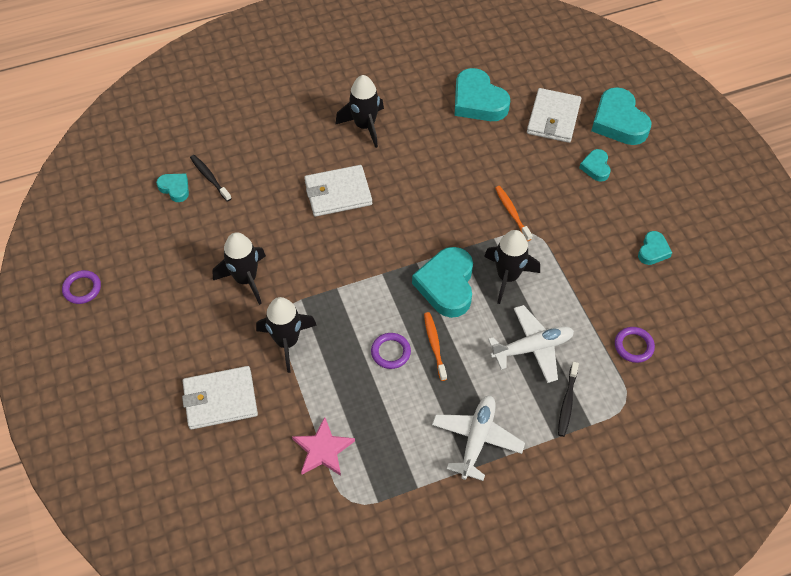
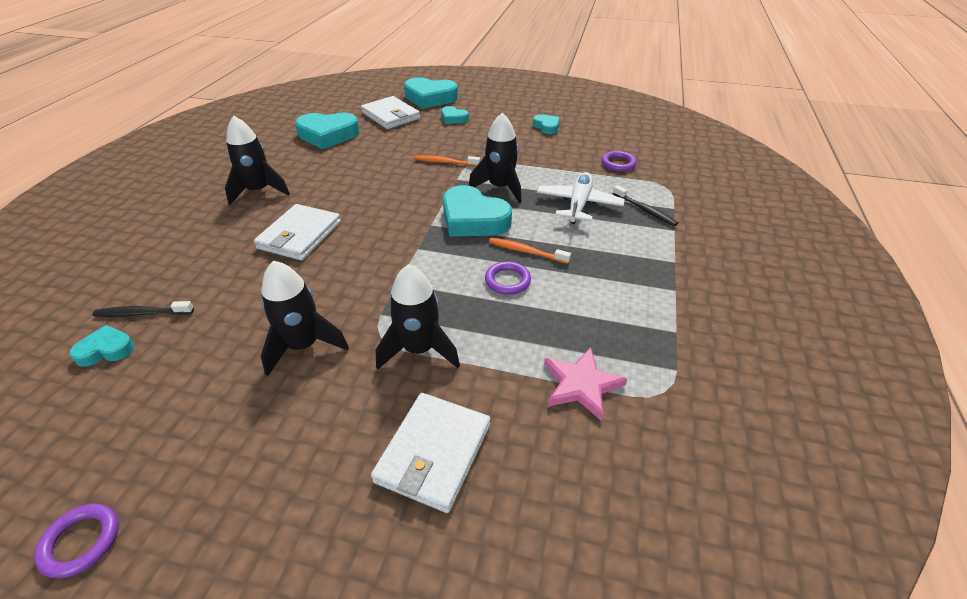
camera: 55 degrees left, 15 degrees down
white plane [432,395,525,481] -> none

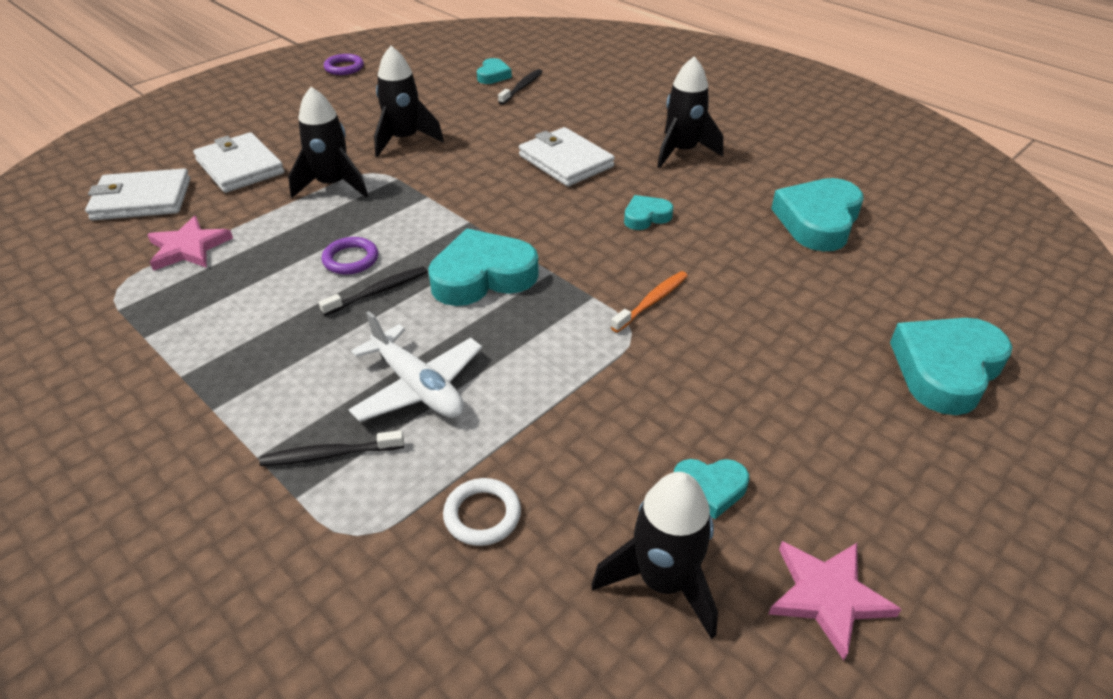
camera: 120 degrees right, 0 degrees up
white wallet [361,96,420,129] -> white wallet moved to [85,168,190,220]
turquoise heart [441,106,469,124] -> turquoise heart moved to [624,195,673,230]
black rocket [469,113,521,203] -> black rocket moved to [591,472,718,639]
orange toothbrush [489,238,571,264] -> black toothbrush [319,266,427,316]
purple ring [601,151,637,172] -> white ring [443,478,521,546]
none -> pink star [769,541,902,661]

